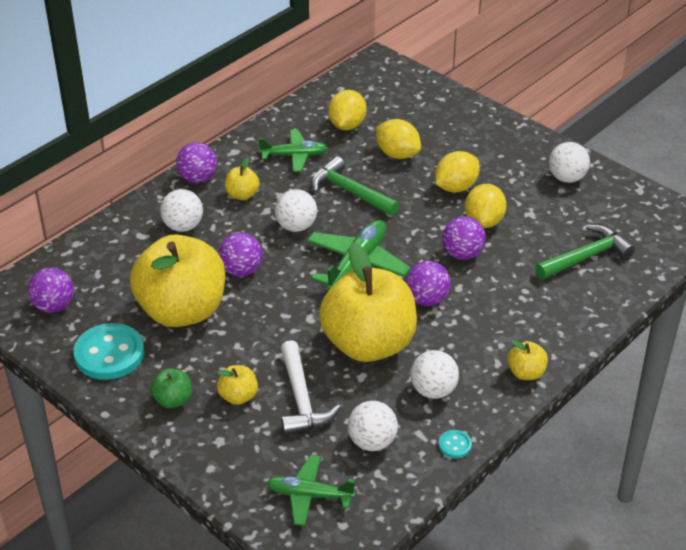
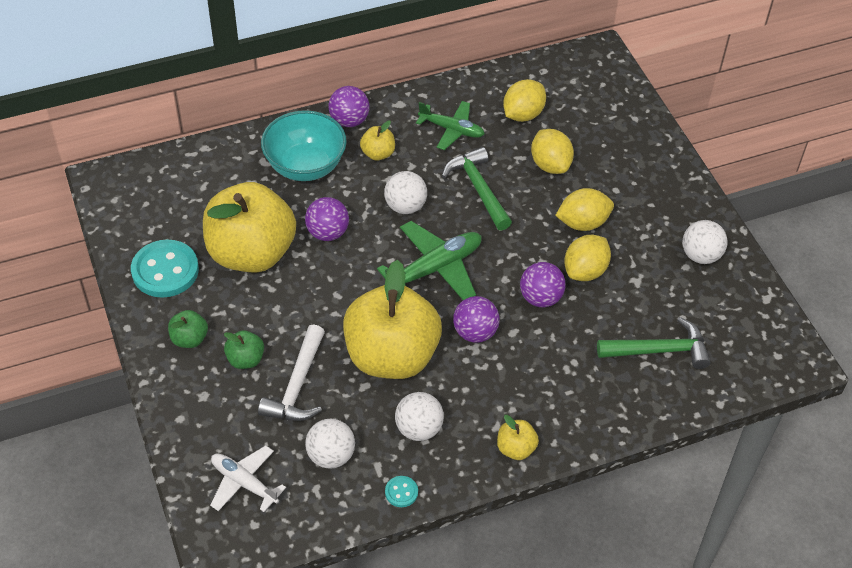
camera: 25 degrees right, 10 degrees up
purple ball [28,267,74,313] -> none
white ball [160,189,203,232] -> turquoise bowl [261,110,347,181]
yellow apple [217,365,258,405] -> green apple [224,330,264,369]
green plane [267,455,355,526] -> white plane [210,445,286,512]

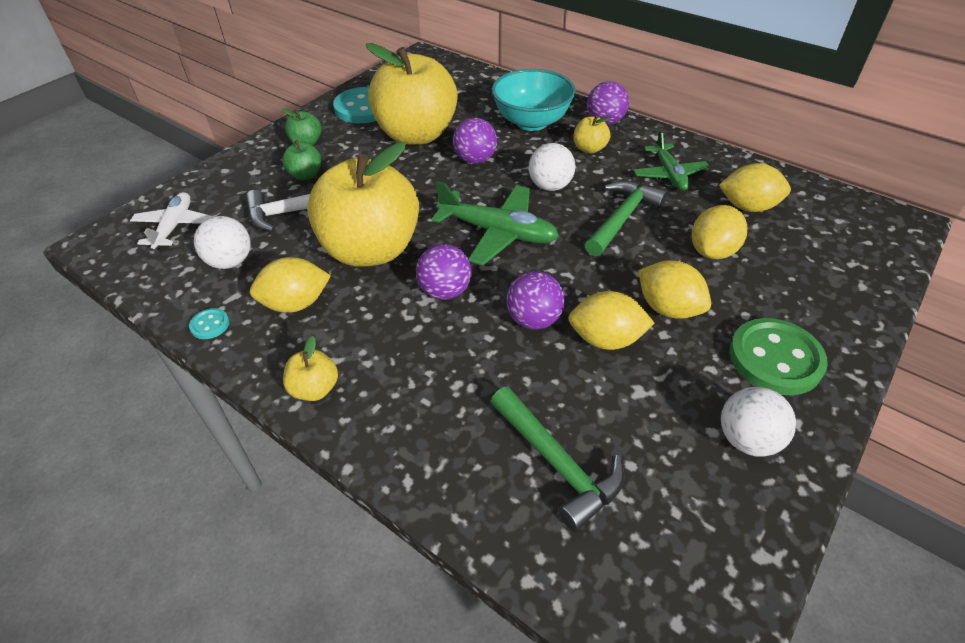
camera: 60 degrees right, 5 degrees down
white ball [395,392,444,441] -> yellow lemon [250,257,331,313]
none -> green button [729,318,828,395]

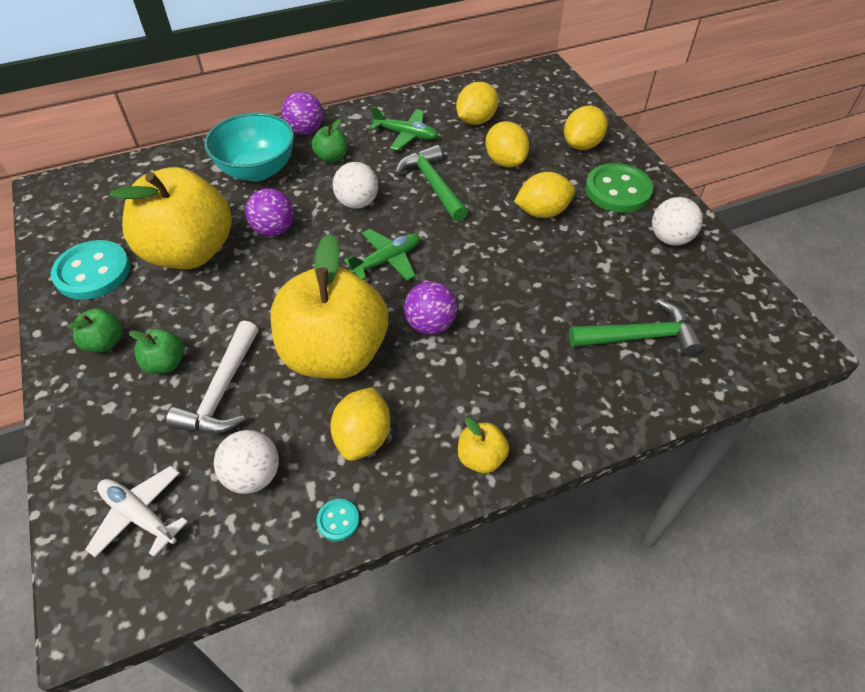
camera: 60 degrees left, 5 degrees up
green plane [432,181,559,265] -> green plane [344,229,420,281], size x0.67
purple ball [507,271,565,330] -> none
yellow lemon [568,291,655,350] -> yellow lemon moved to [564,106,607,150]
yellow apple [574,115,612,154] -> green apple [312,119,348,163]

